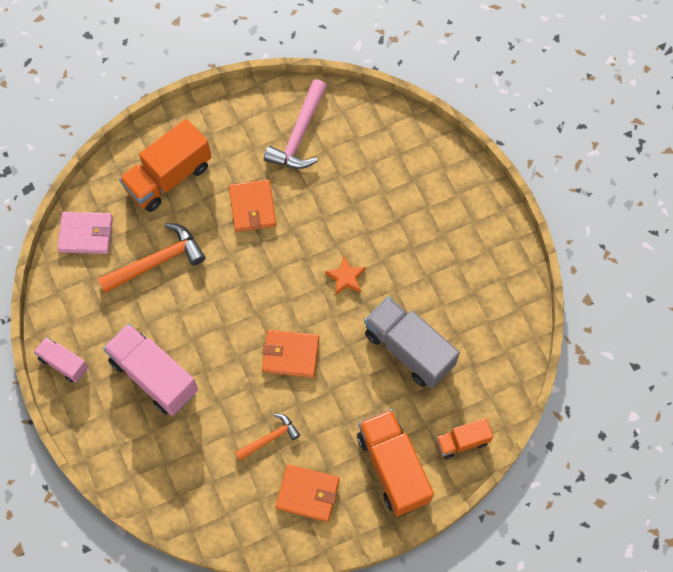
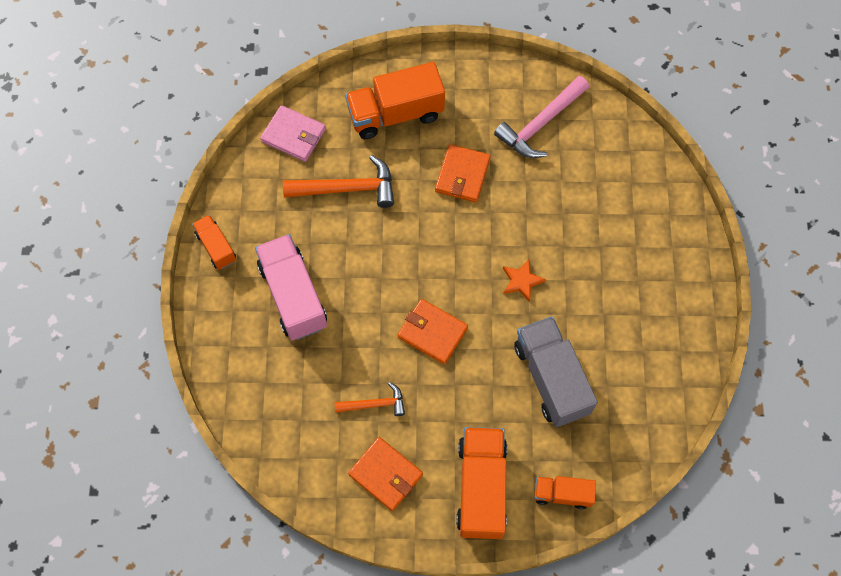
camera: 25 degrees right, 0 degrees up
pink truck [34,337,88,383] -> orange truck [192,214,236,270]

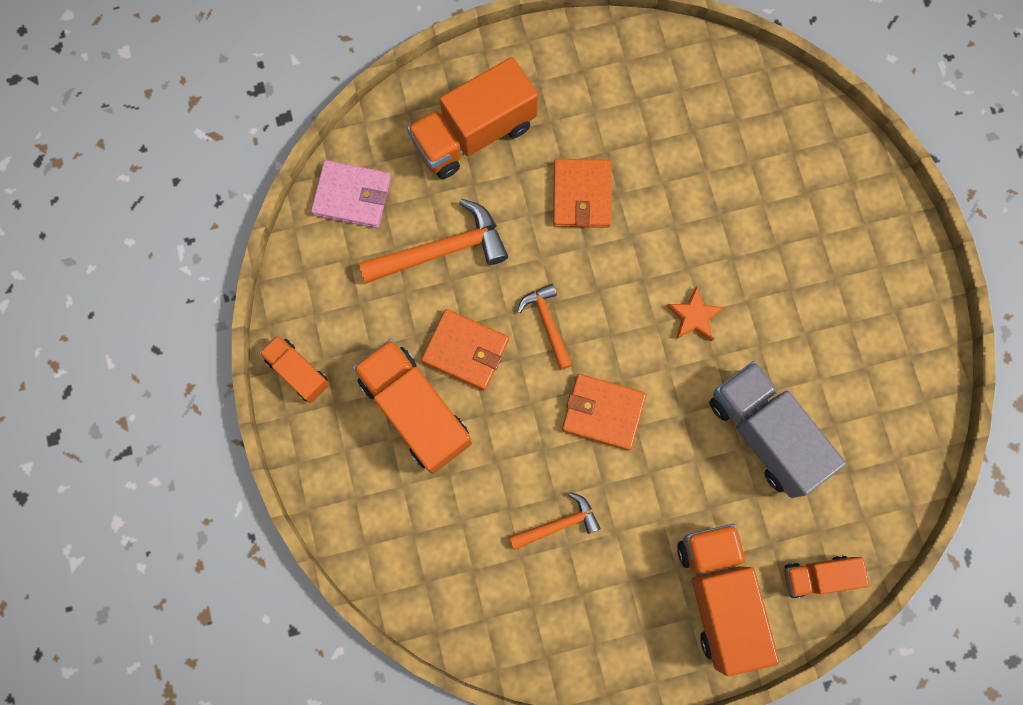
camera: 15 degrees left, 10 degrees up
pink truck [255,234,327,340] -> orange truck [352,338,472,474]
orange wallet [348,437,423,511] -> orange wallet moved to [421,309,509,390]
pink hammer [494,76,589,158] -> none
none -> orange hammer [517,284,572,370]

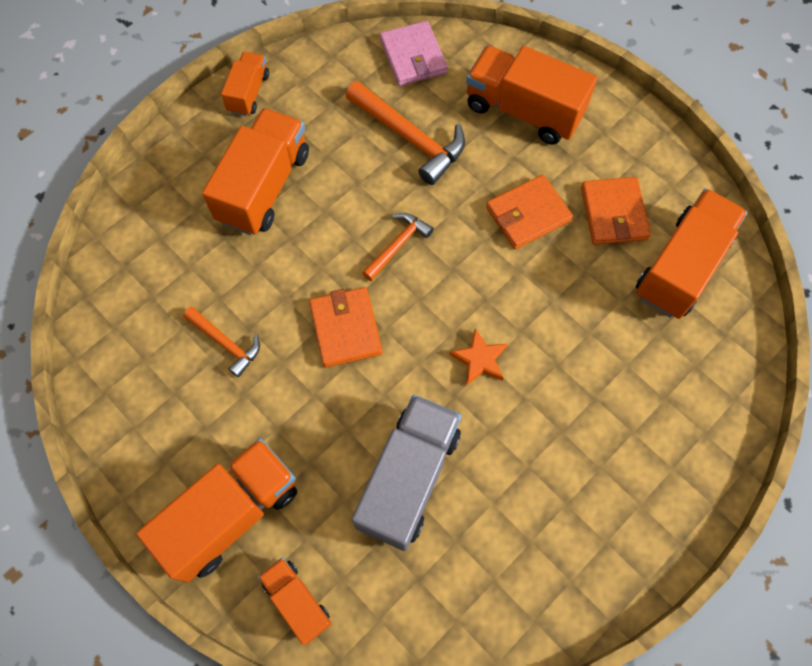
camera: 60 degrees right, 10 degrees down
orange wallet [421,309,509,390] -> orange wallet moved to [581,177,651,245]
none -> orange truck [636,188,748,319]

